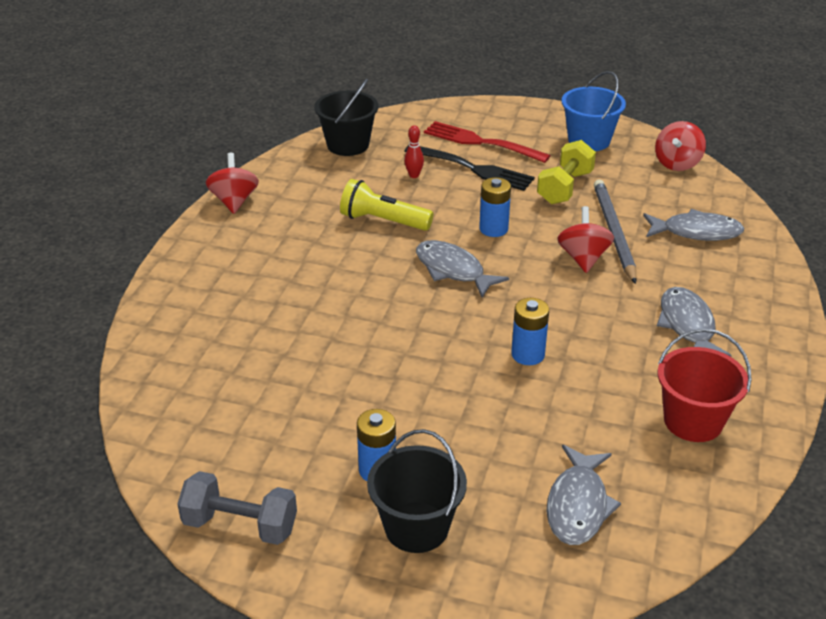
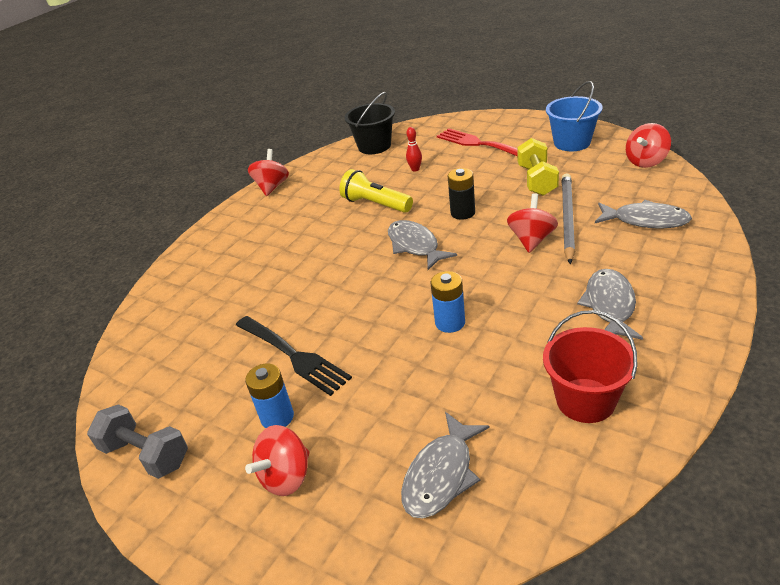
camera: 20 degrees right, 0 degrees up
black bucket [367,429,467,553] -> red spinning top [245,425,310,496]
black fork [404,145,535,191] -> black fork moved to [236,316,352,396]
blue battery [479,177,511,237] -> black battery [448,168,475,220]
yellow dumbbell [537,140,596,204] -> yellow dumbbell turned 45 degrees counterclockwise [518,138,559,196]

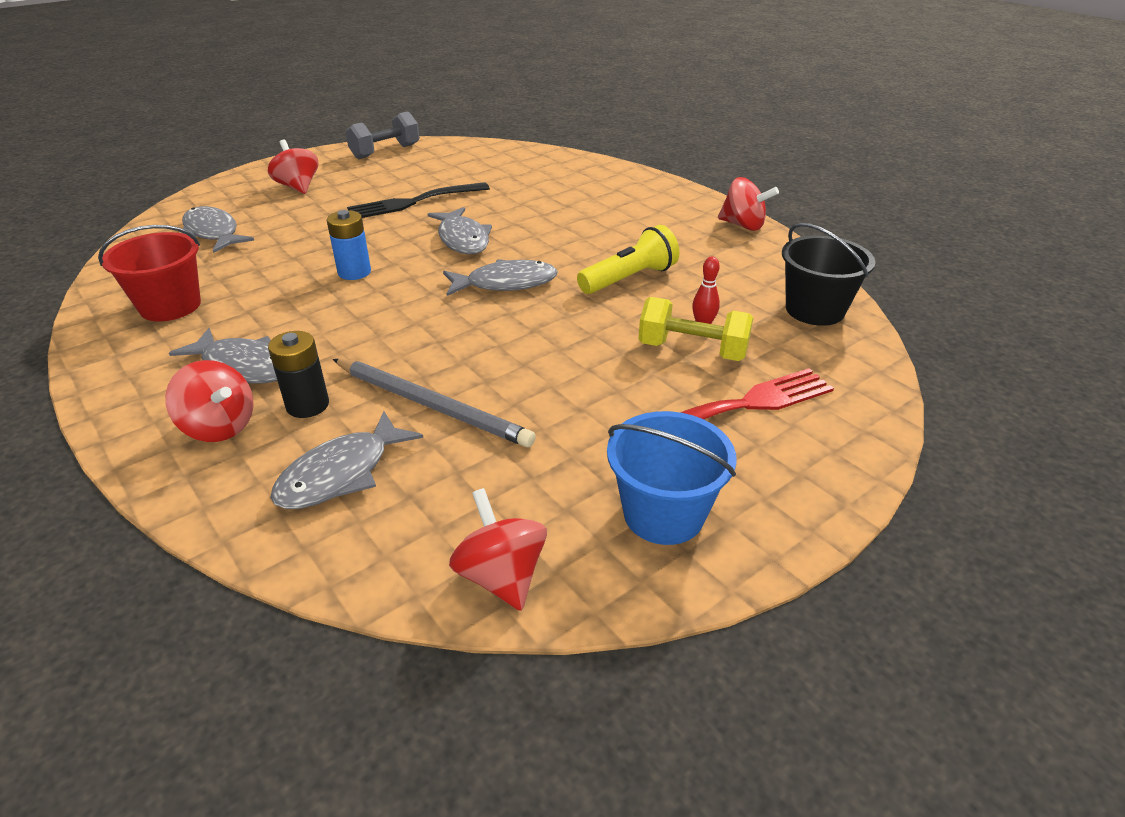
camera: 105 degrees right, 0 degrees up
blue battery [245,363,294,428] -> none
black battery [448,168,475,220] -> black battery moved to [268,331,329,418]
red spinning top [507,193,558,253] -> red spinning top moved to [165,360,254,442]
yellow dumbbell [518,138,559,196] -> yellow dumbbell moved to [639,297,753,361]
none -> grey fish [427,207,492,254]

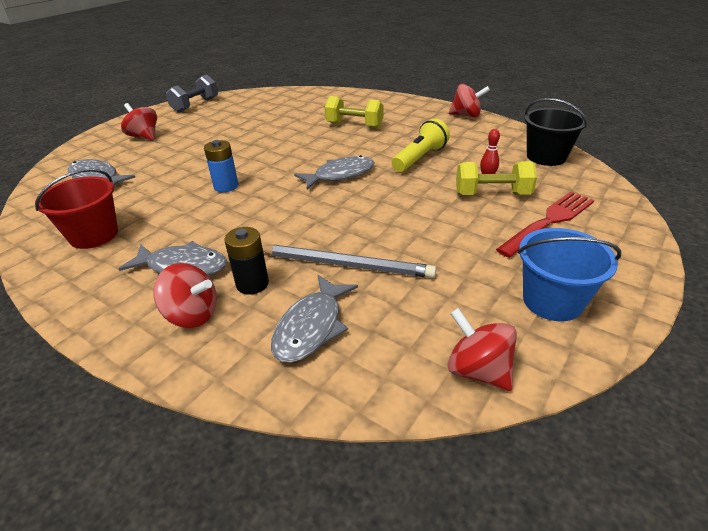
camera: 15 degrees left, 0 degrees up
black fork [347,182,490,218] -> none
grey fish [427,207,492,254] -> none
none -> yellow dumbbell [325,96,384,128]

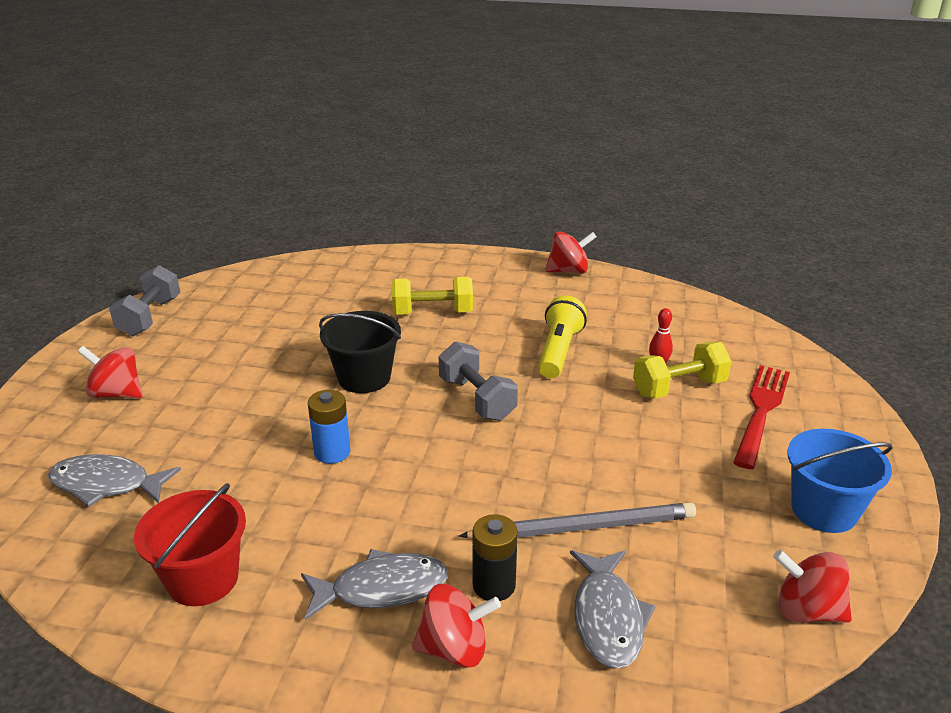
camera: 25 degrees left, 5 degrees down
grey fish [294,155,374,190] -> grey dumbbell [439,341,518,421]
black bucket [525,98,587,166] -> black bucket moved to [319,311,401,393]

